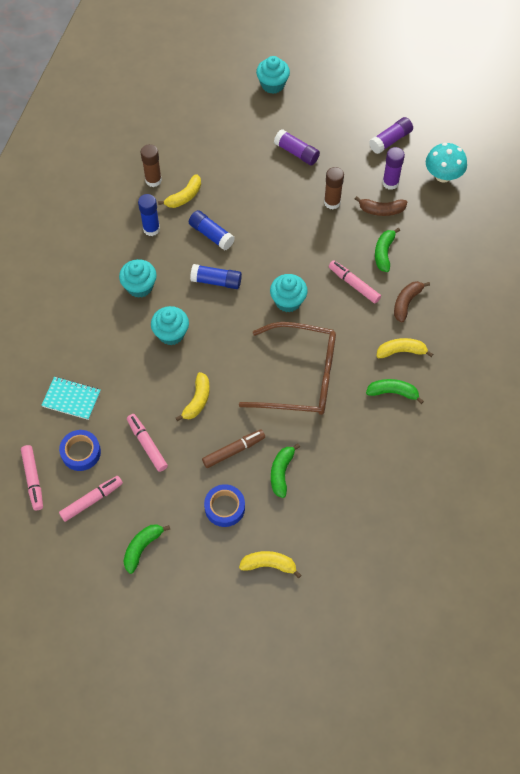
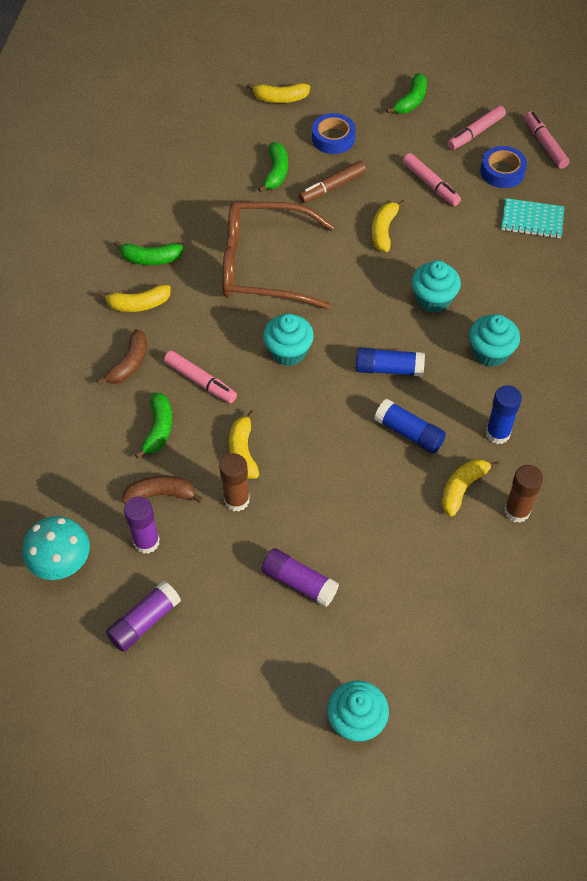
camera: 175 degrees right, 5 degrees down
none -> yellow banana [229,410,259,479]

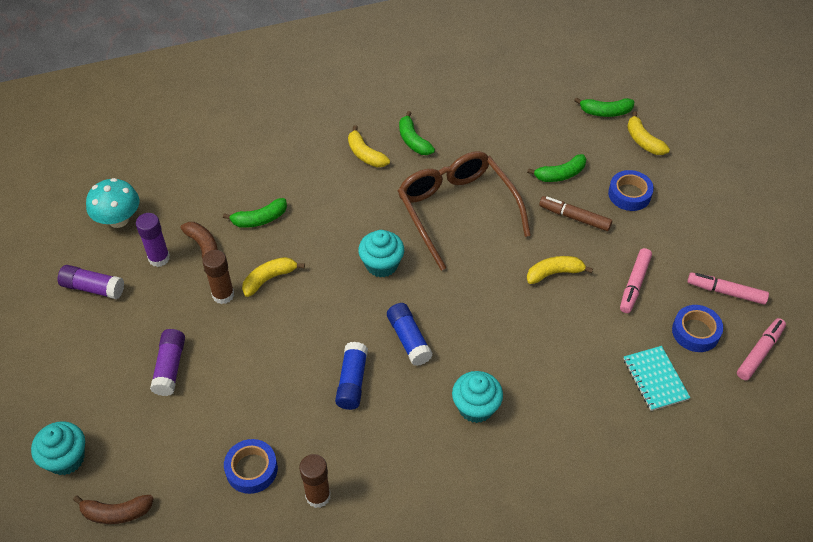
camera: 60 degrees right, 5 degrees down
brown banana [96,329,147,385] -> brown banana moved to [73,495,154,524]
pink marker [164,351,237,403] -> none
green banana [386,73,427,113] -> green banana moved to [574,97,634,117]
turquoise cupcake [411,261,461,313] -> none
yellow banana [441,459,499,516] -> none
blue glue stick [486,385,522,444] -> none
none -> blue tape [224,439,278,494]

